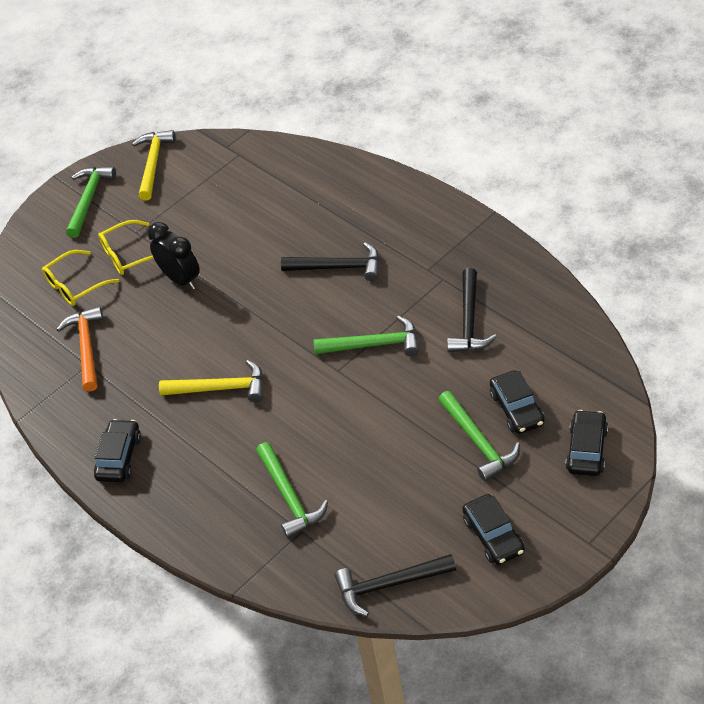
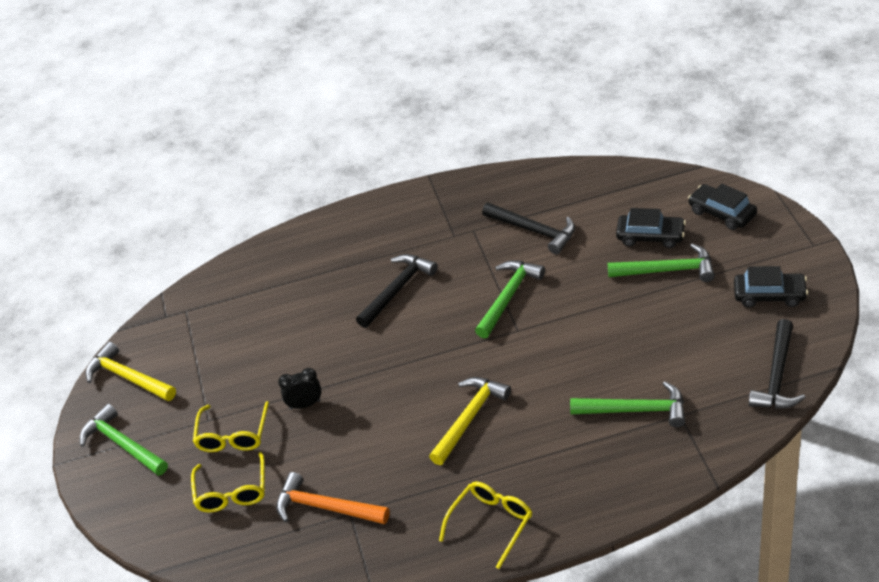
camera: 60 degrees left, 5 degrees down
black car [94,419,141,482] -> yellow glasses [439,481,532,569]
black clock [148,222,200,290] -> black clock [278,368,322,410], size x0.64

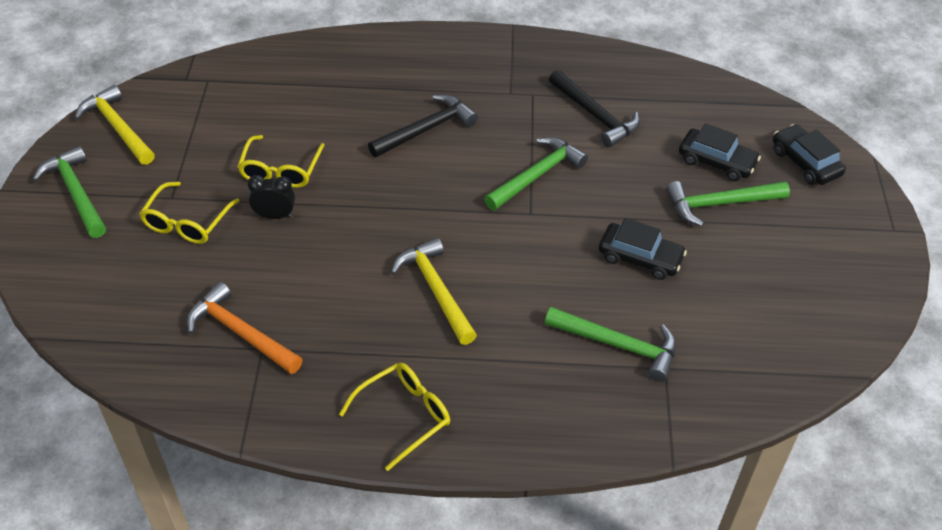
camera: 10 degrees right, 5 degrees up
yellow glasses [191,452,265,512] -> yellow glasses moved to [237,135,325,188]
yellow hammer [429,377,511,465] -> yellow hammer turned 75 degrees counterclockwise [391,238,477,345]
green hammer [608,244,715,282] -> green hammer turned 150 degrees clockwise [666,181,790,226]
black car [734,266,808,308] -> black car moved to [599,218,687,280]
black hammer [749,319,806,409] -> none

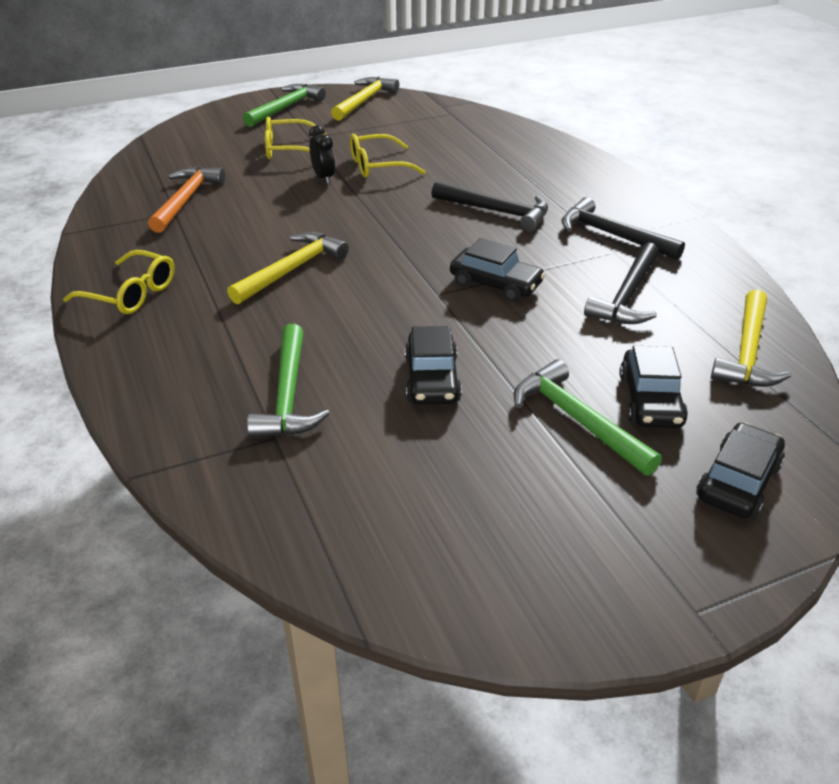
camera: 65 degrees right, 10 degrees down
green hammer [484,137,588,210] -> black car [450,238,545,302]
none -> black hammer [561,197,685,260]
none -> yellow hammer [711,289,792,387]

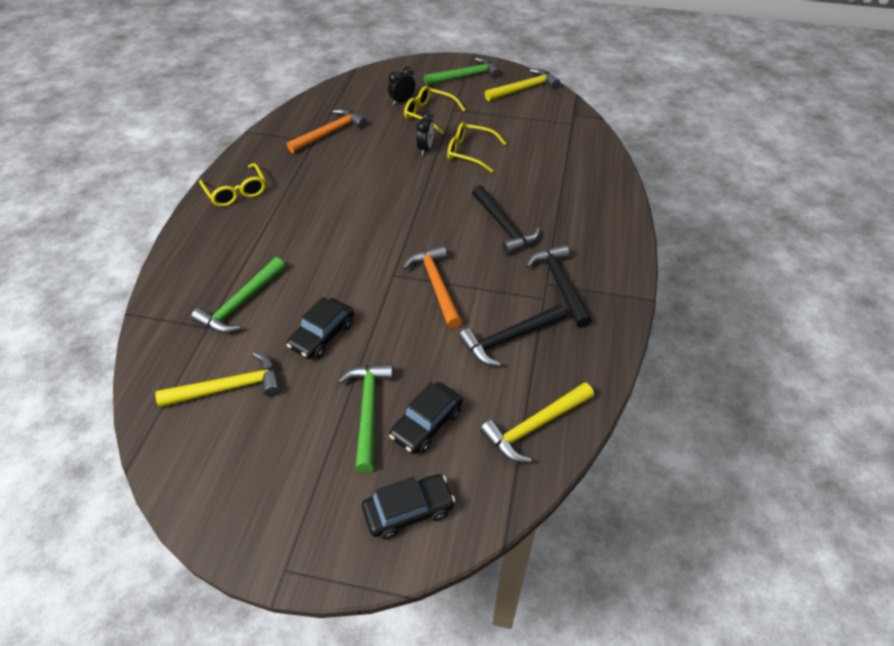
camera: 35 degrees right, 10 degrees up
yellow hammer [227,232,349,304] -> yellow hammer moved to [155,352,281,407]
black car [450,238,545,302] -> orange hammer [403,245,462,329]
none -> black clock [388,66,415,105]

